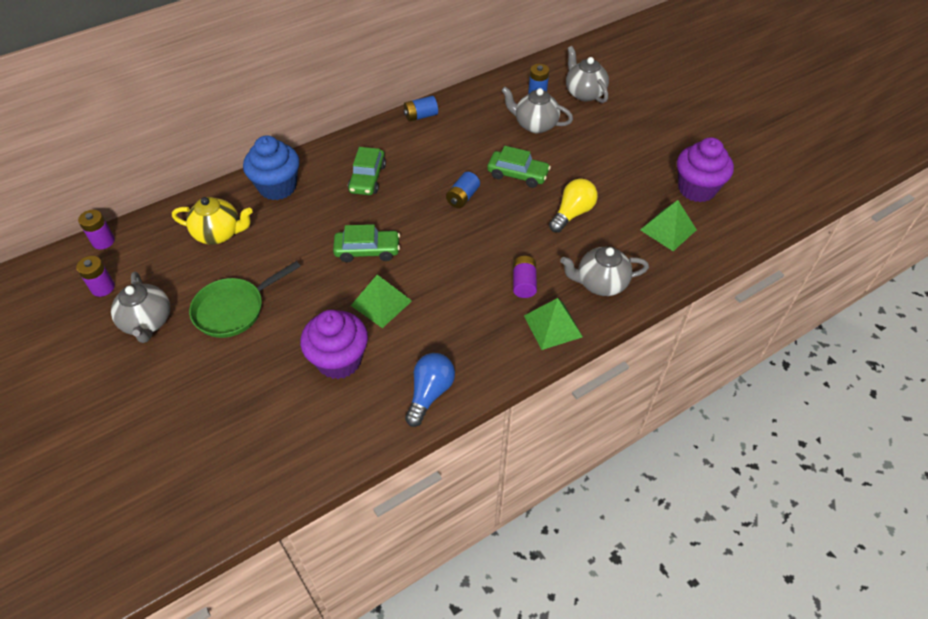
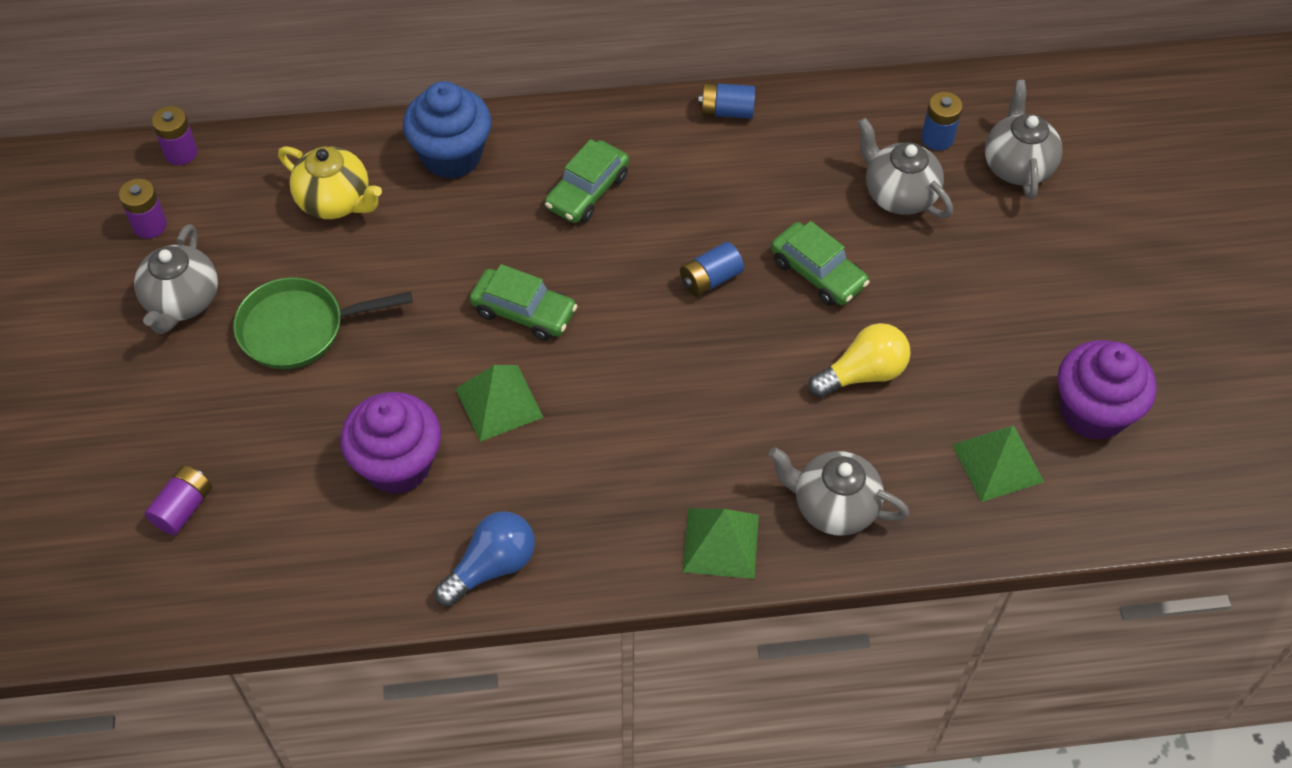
camera: 25 degrees right, 5 degrees up
purple battery [513,256,537,298] -> purple battery moved to [145,465,212,535]

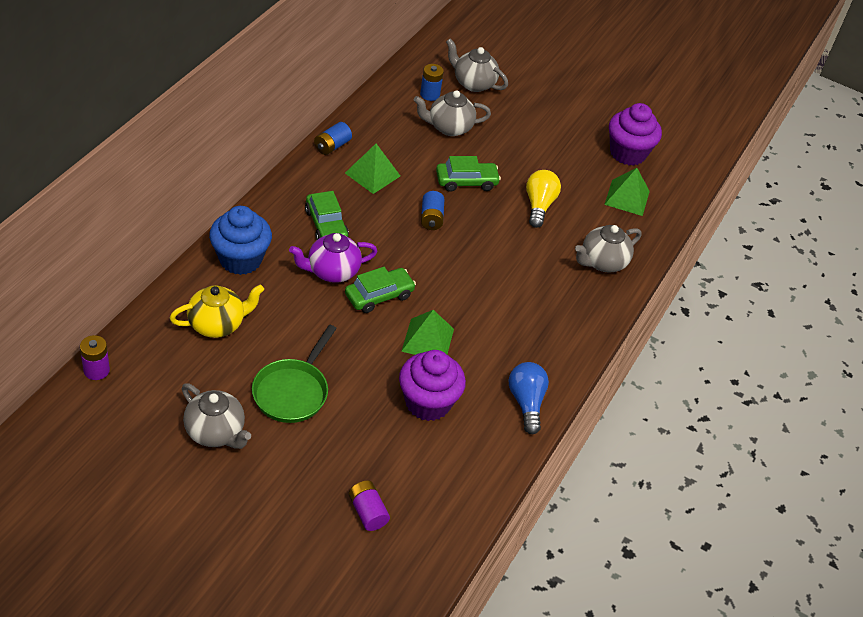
camera: 60 degrees left, 10 degrees down
purple battery [119,179,167,239] -> none
green pyramid [682,508,759,579] -> green pyramid moved to [345,144,400,194]
none -> purple teapot [289,233,377,283]

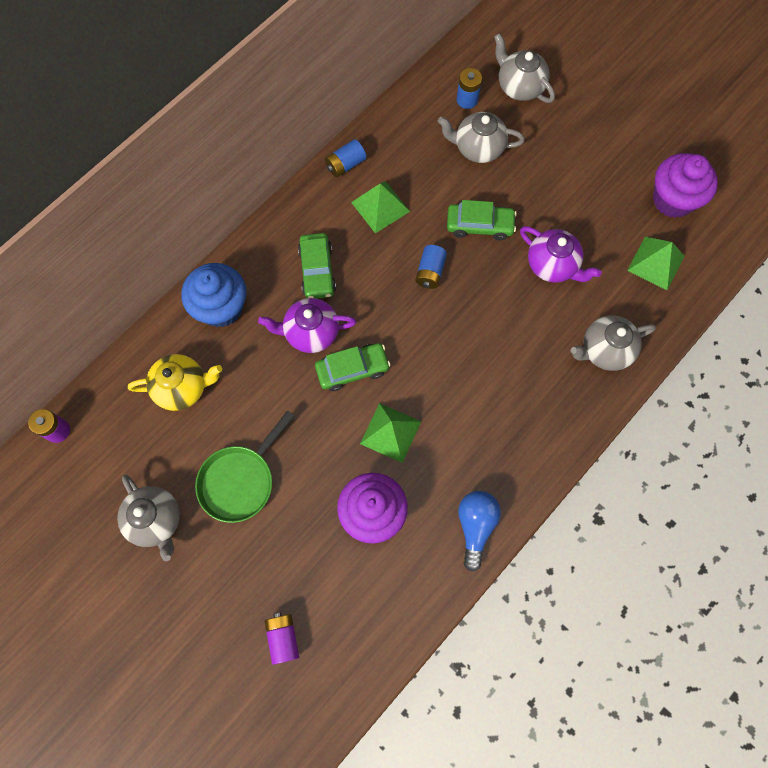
camera: 20 degrees right, 25 degrees up
yellow light bulb [526,170,561,228] -> purple teapot [520,226,602,283]

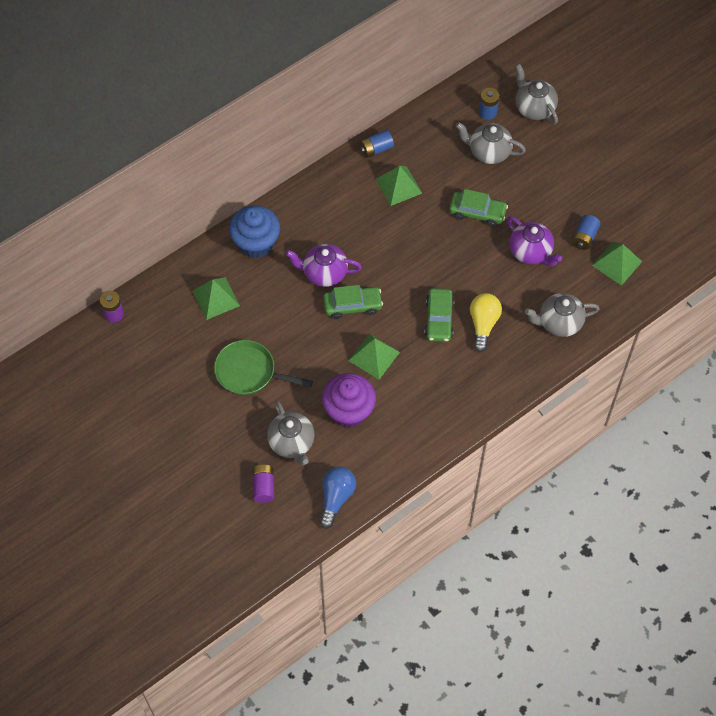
camera: 10 degrees right, 10 degrees down
grey teapot [117,475,180,561] -> grey teapot moved to [267,401,315,466]
yellow teapot [128,354,222,411] -> green pyramid [192,277,240,320]
green pan [195,410,294,523] -> green pan turned 60 degrees clockwise [214,340,313,395]
green car [298,233,336,299] -> green car moved to [424,288,454,342]
blue battery [415,245,447,289] -> blue battery moved to [572,215,601,250]
blue light bulb [458,491,501,572] -> blue light bulb moved to [320,466,356,529]
purple cupcake [653,153,718,218] -> none
none -> yellow light bulb [470,293,502,352]

